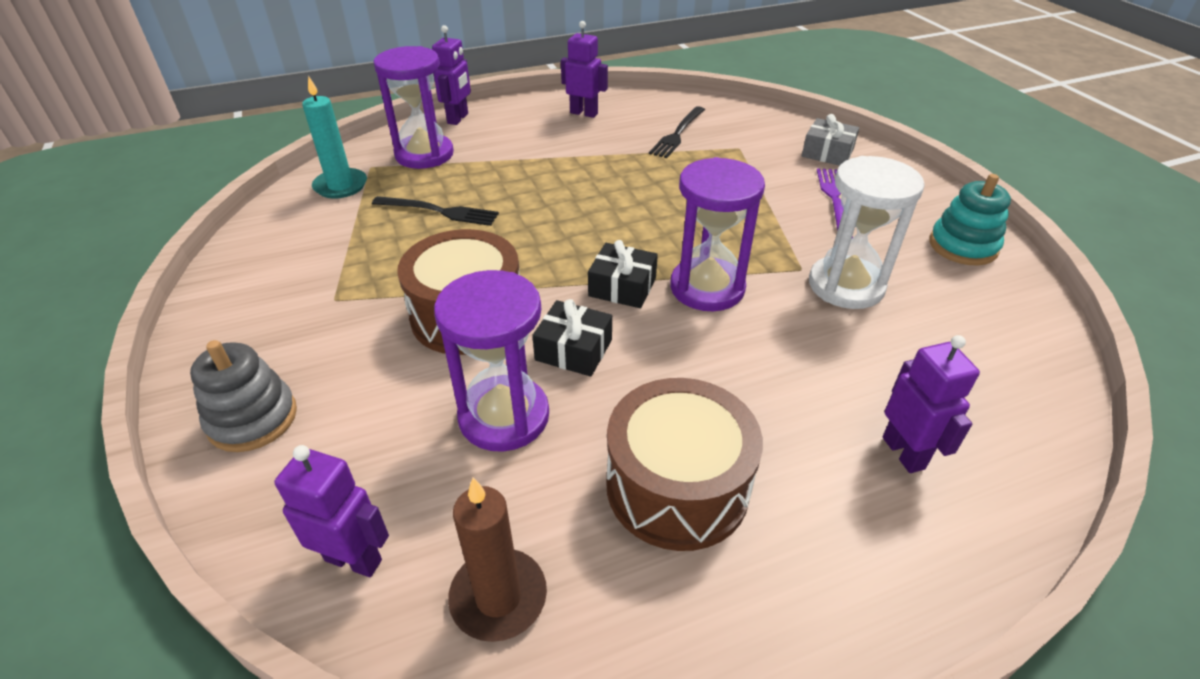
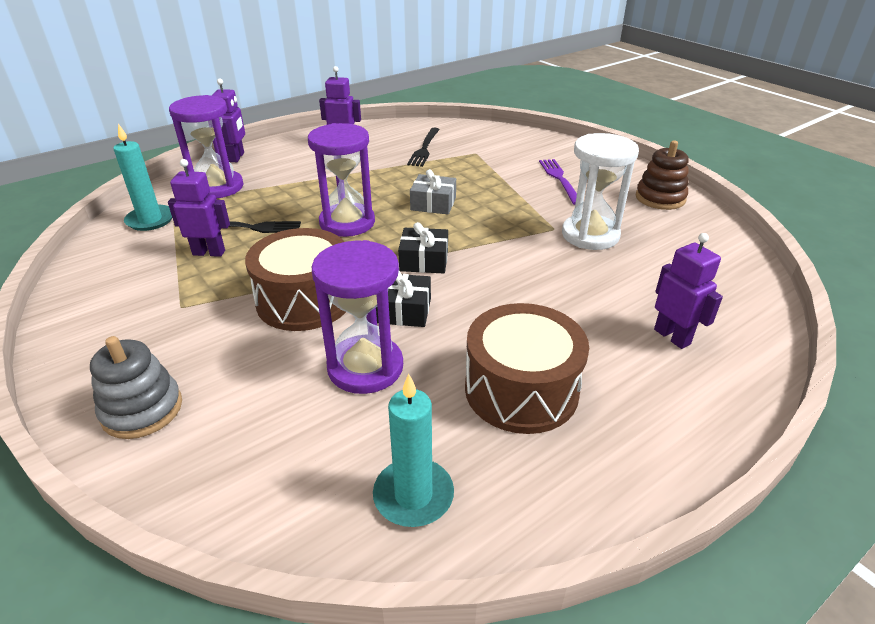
camera: 15 degrees left, 5 degrees down
purple robot [274,445,389,577] -> purple robot moved to [168,159,230,257]
brown candle [448,478,547,642] -> turquoise candle [373,374,454,527]
purple hourglass [670,157,765,311] -> purple hourglass moved to [308,123,375,237]
grey gift [802,114,860,166] -> grey gift moved to [410,169,456,214]
turquoise stacking toy [929,174,1011,266] -> brown stacking toy [636,140,689,210]

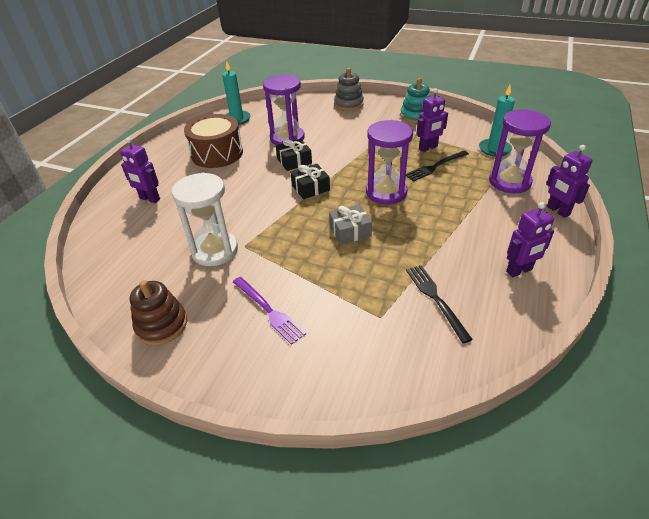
camera: 150 degrees right, 5 degrees up
brown drum [245,228,346,331] -> none
none -> turquoise stacking toy [400,78,431,123]

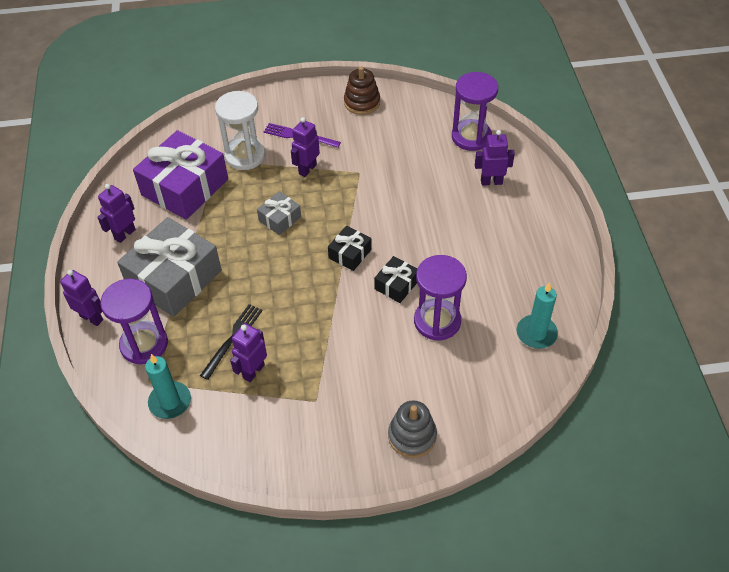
camera: 150 degrees right, 10 degrees up
white hourglass [172,173,238,266] -> white hourglass moved to [215,91,265,170]
brown drum [184,114,243,168] -> none
purple hourglass [366,120,413,204] -> purple hourglass moved to [452,72,498,151]
turquoise stacking toy [400,78,431,123] -> none
black fork [406,265,473,343] -> purple gift [133,130,228,220]
none -> grey gift [117,217,222,317]
none -> purple robot [291,117,320,177]

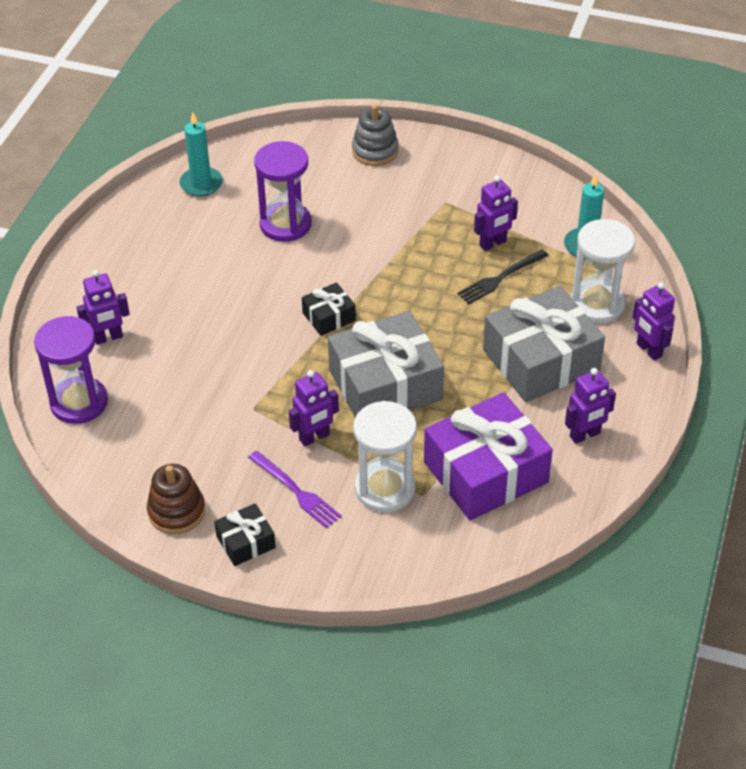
camera: 155 degrees left, 5 degrees down
purple hourglass [100,279,168,365] -> white hourglass [571,219,635,323]
grey gift [257,191,301,235] -> grey gift [328,311,444,418], size x2.12
black gift [374,256,417,303] -> black gift moved to [214,503,276,566]
purple robot [475,130,515,186] -> purple robot turned 45 degrees counterclockwise [76,270,130,345]

